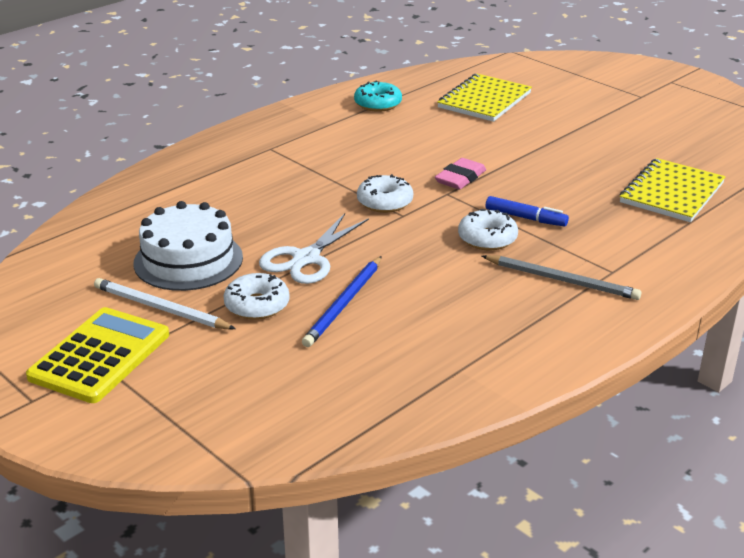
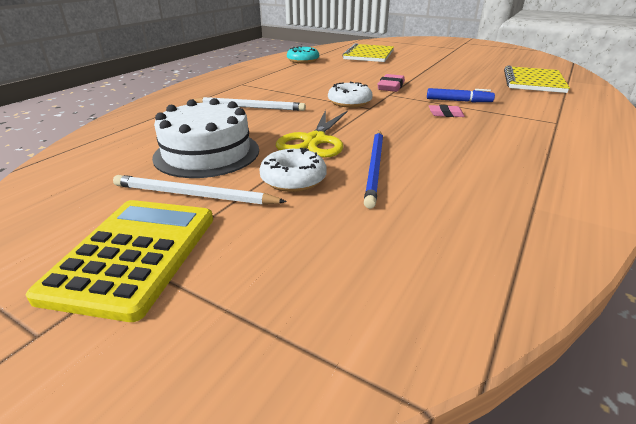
camera: 15 degrees left, 0 degrees up
white scissors [259,213,369,284] -> yellow scissors [276,110,348,158]
white donut [458,209,518,250] -> pink eraser [429,105,465,117]
grey pencil [482,255,641,300] -> none
none -> white pencil [192,97,306,111]

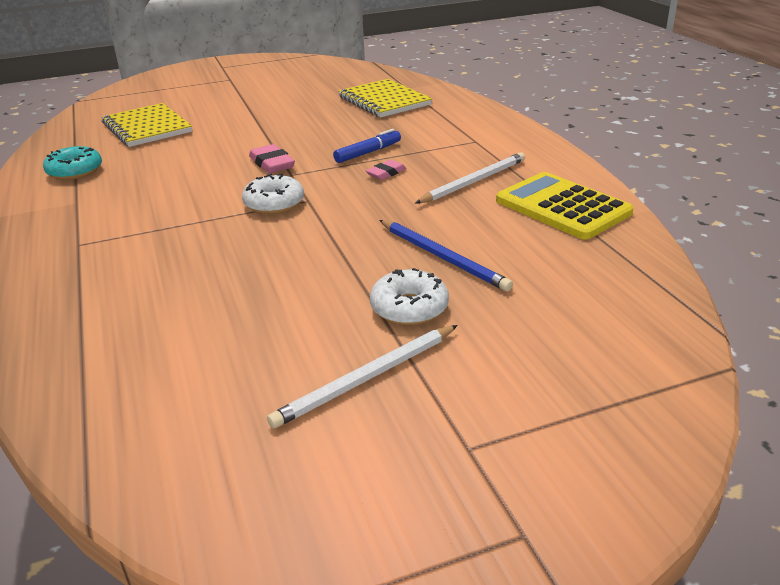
camera: 50 degrees left, 0 degrees up
yellow calculator [26,200,213,322] -> yellow calculator moved to [496,172,634,240]
white cake [152,98,259,178] -> none
white pencil [192,97,306,111] -> white pencil moved to [415,152,525,203]
yellow scissors [276,110,348,158] -> none

